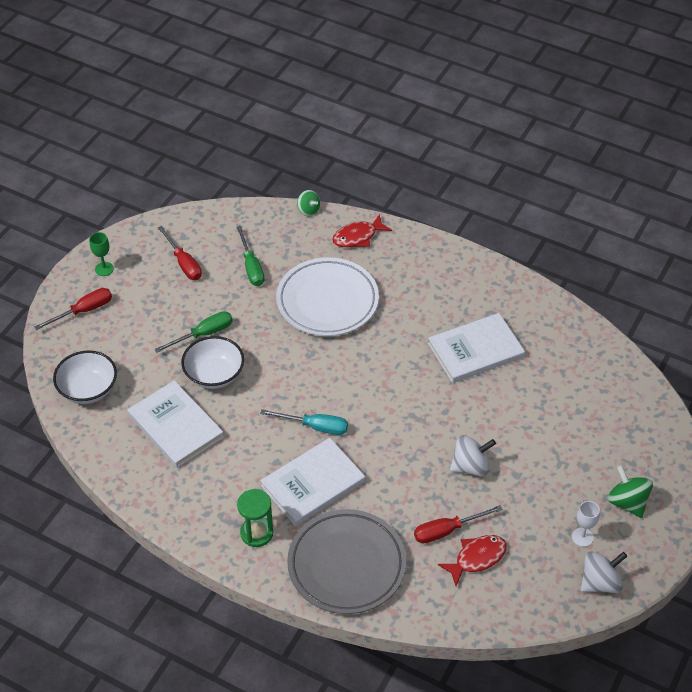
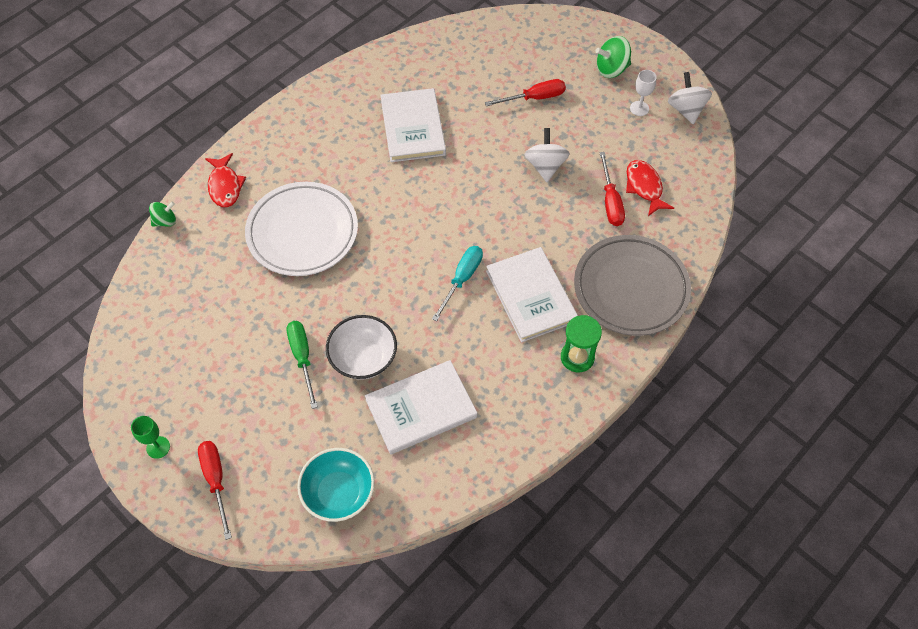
camera: 75 degrees left, 10 degrees up
white bowl [53,351,117,404] -> turquoise bowl [297,448,375,522]
red screwdriver [158,226,202,280] -> red screwdriver moved to [485,79,566,106]
green screwdriver [237,226,264,286] -> none

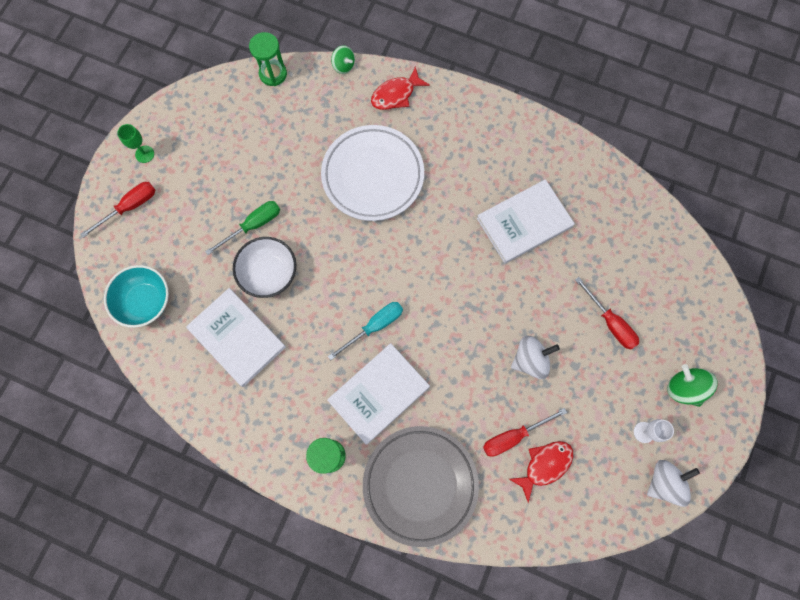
camera: 70 degrees right, 15 degrees up
turquoise screwdriver [432,246,483,321] -> turquoise screwdriver turned 45 degrees counterclockwise [328,302,403,360]
none -> green hourglass [249,32,287,86]

